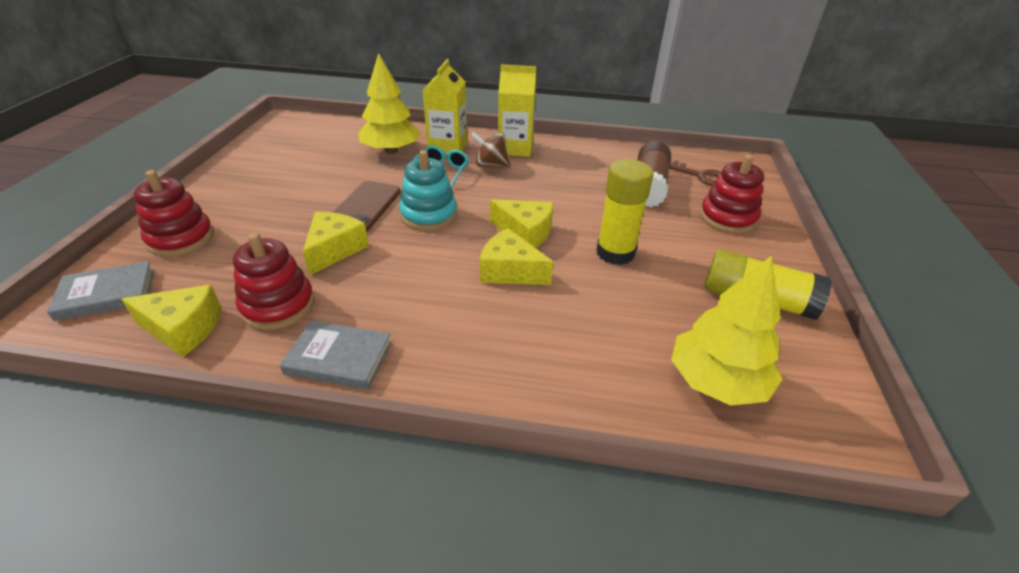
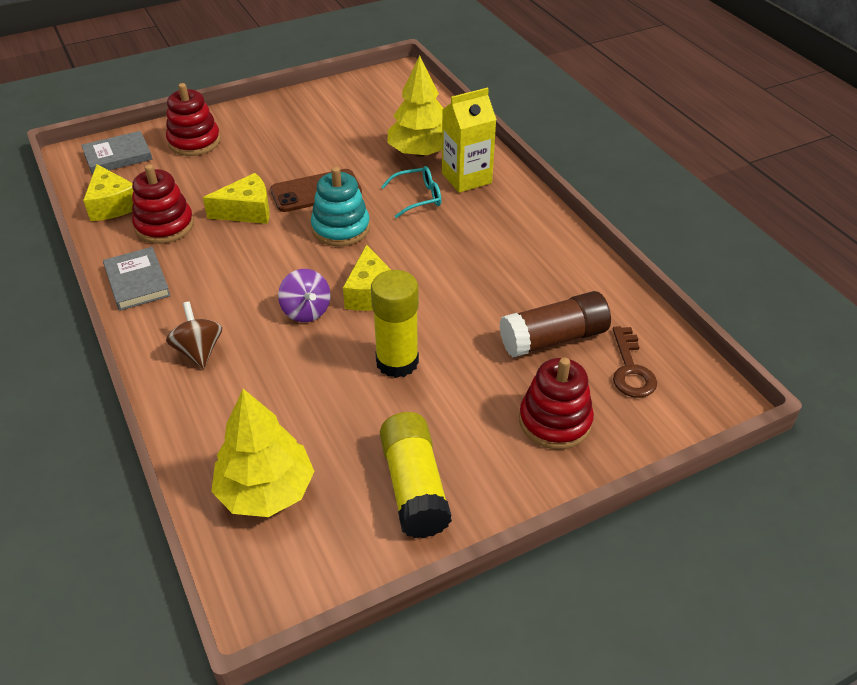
camera: 55 degrees right, 5 degrees up
grey book [47,261,154,321] -> grey book turned 60 degrees counterclockwise [81,131,152,175]
brown spinning top [470,131,511,167] -> brown spinning top moved to [166,302,222,369]
yellow cheese [480,228,553,285] -> purple spinning top [278,269,330,322]
yellow carton [498,64,536,157] -> none

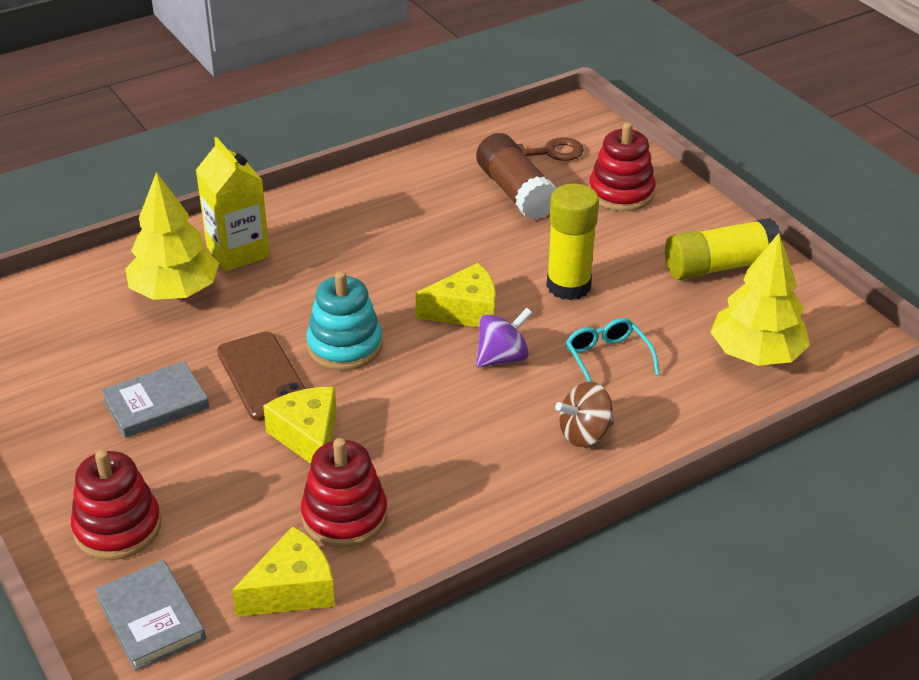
camera: 95 degrees left, 5 degrees down
grey book [103,247,171,311] -> grey book moved to [101,361,209,438]
turquoise glasses [381,166,441,218] -> turquoise glasses moved to [566,318,660,382]

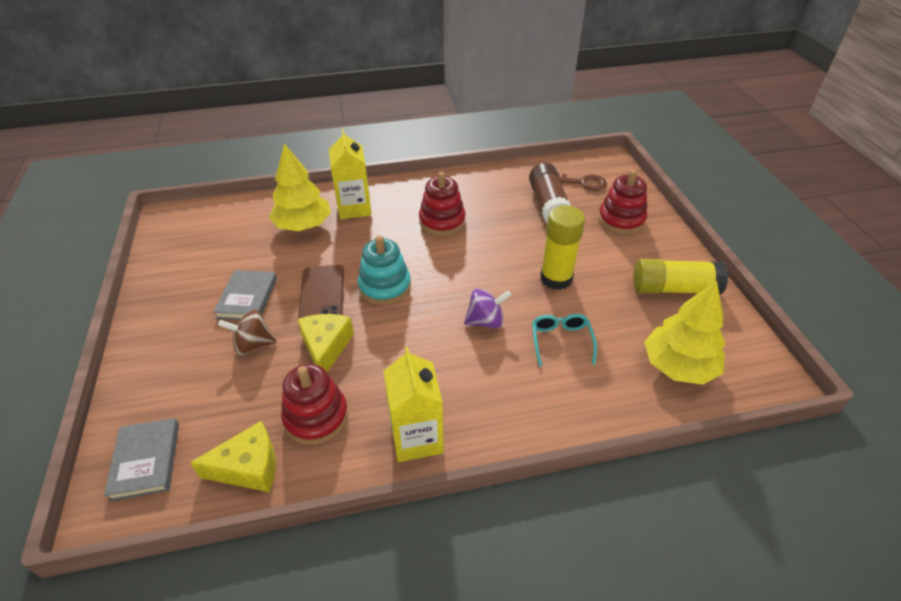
camera: 20 degrees right, 5 degrees up
red stacking toy [71,450,161,560] -> red stacking toy moved to [419,172,466,236]
grey book [101,361,209,438] -> grey book turned 75 degrees counterclockwise [213,270,277,320]
yellow cheese [416,263,496,327] -> none
brown spinning top [555,382,614,447] -> brown spinning top moved to [218,310,277,355]
none -> yellow carton [383,347,444,462]

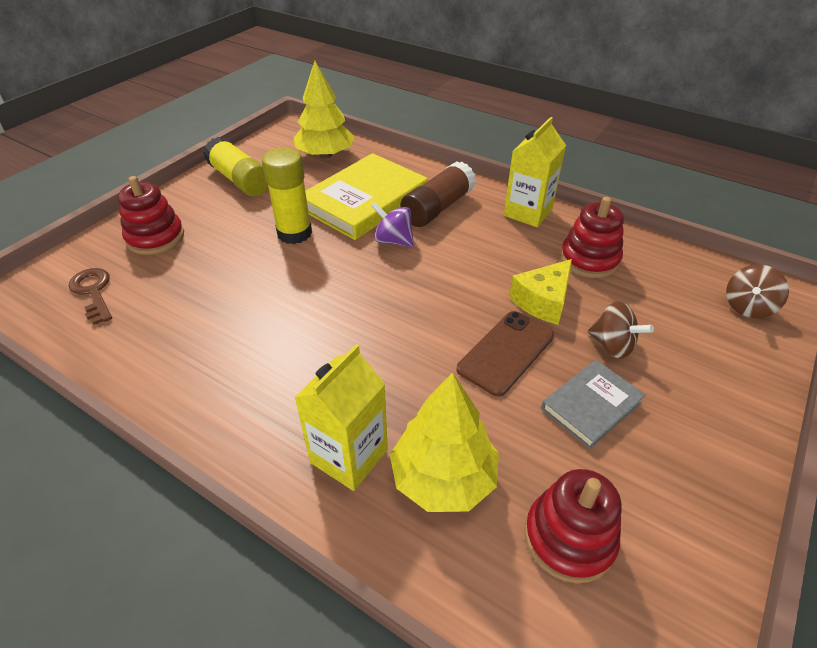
camera: 135 degrees left, 0 degrees up
grey book [104,418,179,502] -> brown spinning top [726,265,789,318]
yellow cheese [190,421,276,492] -> none
turquoise stacking toy [358,235,411,305] -> none
red stacking toy [419,172,466,236] -> red stacking toy moved to [525,469,622,584]
brown glue stick [529,163,571,223] -> brown glue stick moved to [400,161,476,227]
turquoise glasses [532,314,597,367] -> yellow book [305,153,428,240]

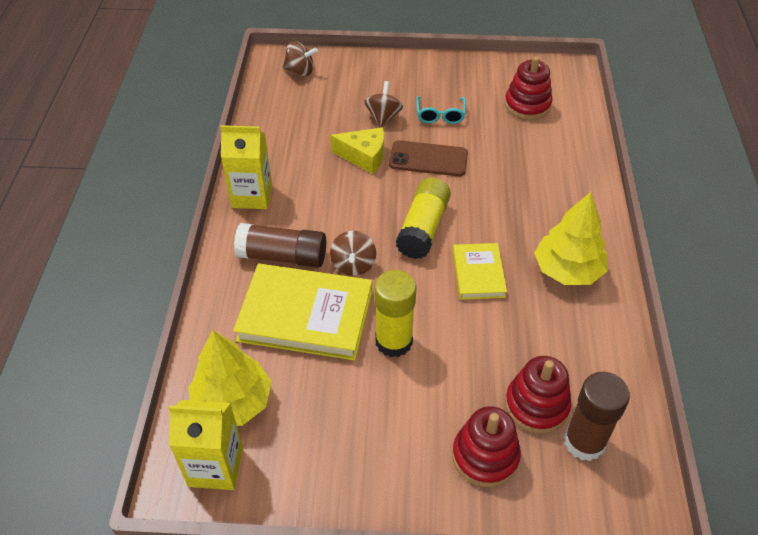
camera: 120 degrees left, 5 degrees up
brown key [69,268,112,325] -> brown glue stick [564,372,630,461]
yellow glue stick [204,137,268,196] -> yellow glue stick moved to [395,177,451,259]
yellow carton [294,344,388,491] -> yellow carton moved to [169,400,243,490]
purple spinning top [371,202,414,247] -> brown spinning top [330,231,376,276]
yellow tree [390,372,499,512] -> yellow tree moved to [534,192,607,285]
grey book [541,360,646,449] -> turquoise glasses [416,96,466,124]
red stacking toy [560,197,624,278] -> red stacking toy moved to [505,356,571,434]
none -> yellow book [453,243,507,300]

